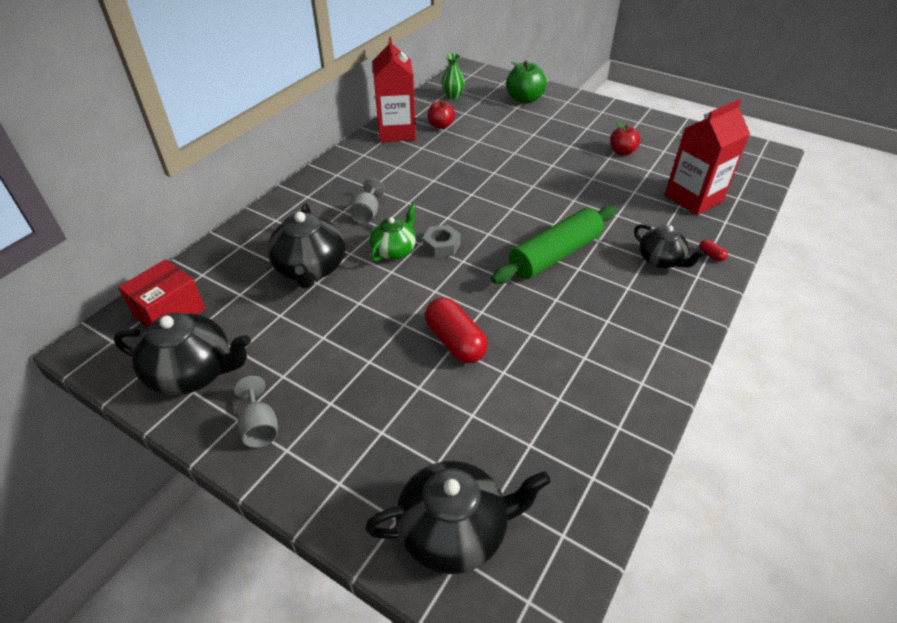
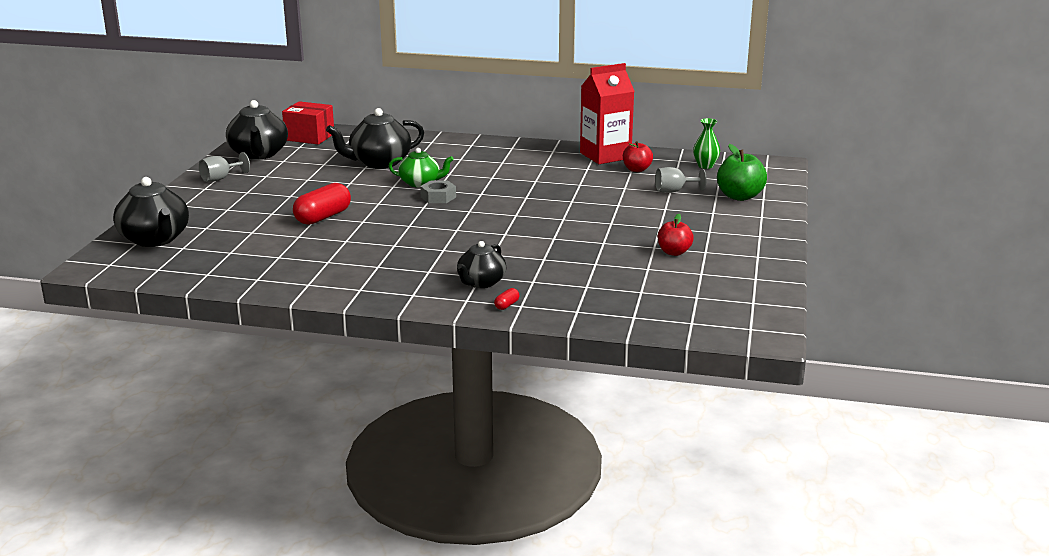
camera: 70 degrees right, 20 degrees down
grey goblet [349,178,385,224] -> grey goblet moved to [655,167,706,193]
green rolling pin [491,206,616,284] -> none
red carton [665,99,750,215] -> none

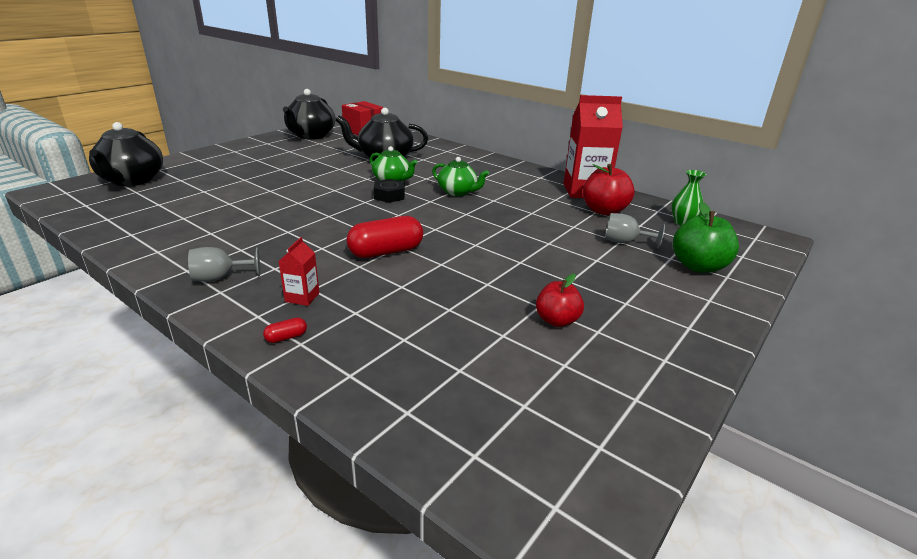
camera: 25 degrees right, 5 degrees up
grey goblet [199,152,250,182] -> grey goblet moved to [188,247,260,282]
red capsule [293,183,351,225] -> red capsule moved to [347,216,423,258]
grey nut [420,181,456,203] -> black nut [374,179,405,203]
black teapot [457,241,506,288] -> red carton [279,237,320,306]
red apple [623,141,653,172] -> red apple [583,164,635,215], size x1.53
none -> green teapot [432,157,489,196]

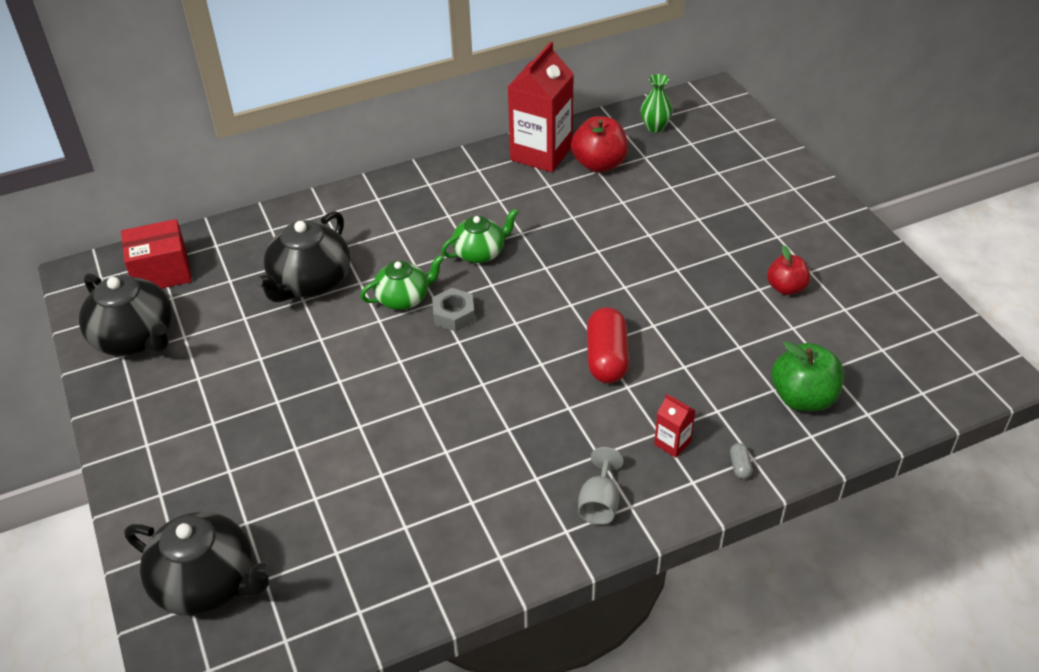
camera: 60 degrees left, 15 degrees up
red capsule [263,317,307,343] -> grey capsule [730,443,753,479]
black nut [374,179,405,203] -> grey nut [432,288,475,332]
grey goblet [605,213,665,249] -> none
green apple [673,201,739,273] -> green apple moved to [771,341,844,411]

